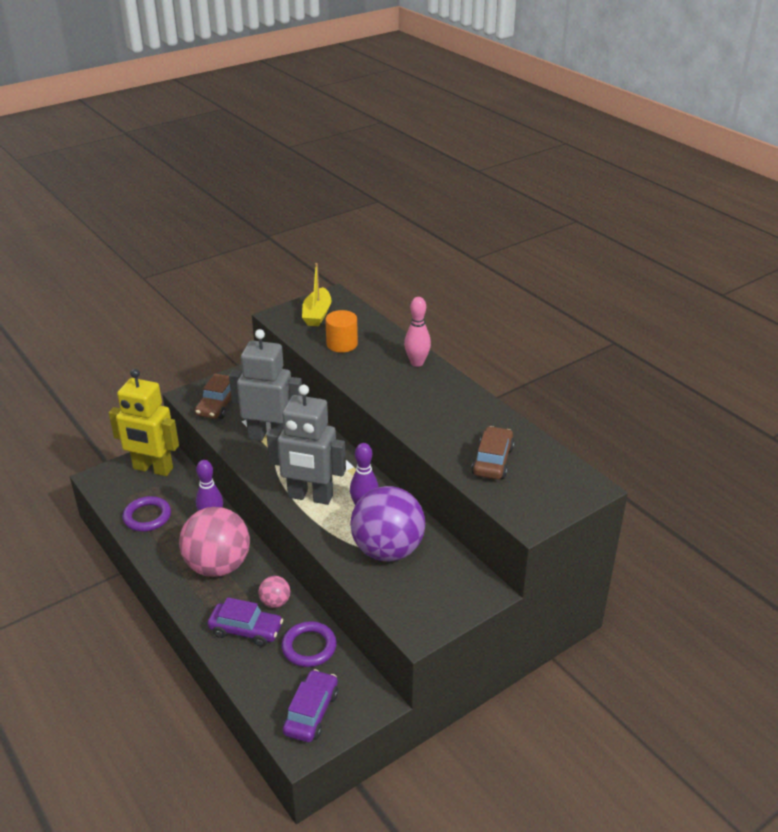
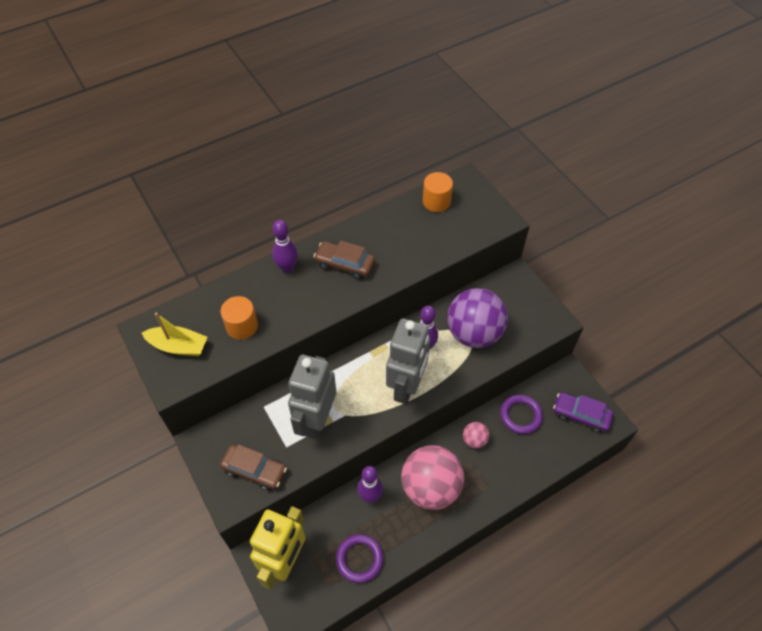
camera: 85 degrees left, 20 degrees up
purple car [208,597,283,647] -> none
pink bowling pin [404,297,431,367] -> purple bowling pin [272,220,298,273]
brown car [471,426,515,480] -> brown car moved to [313,241,375,280]
none -> orange cylinder [423,172,453,212]

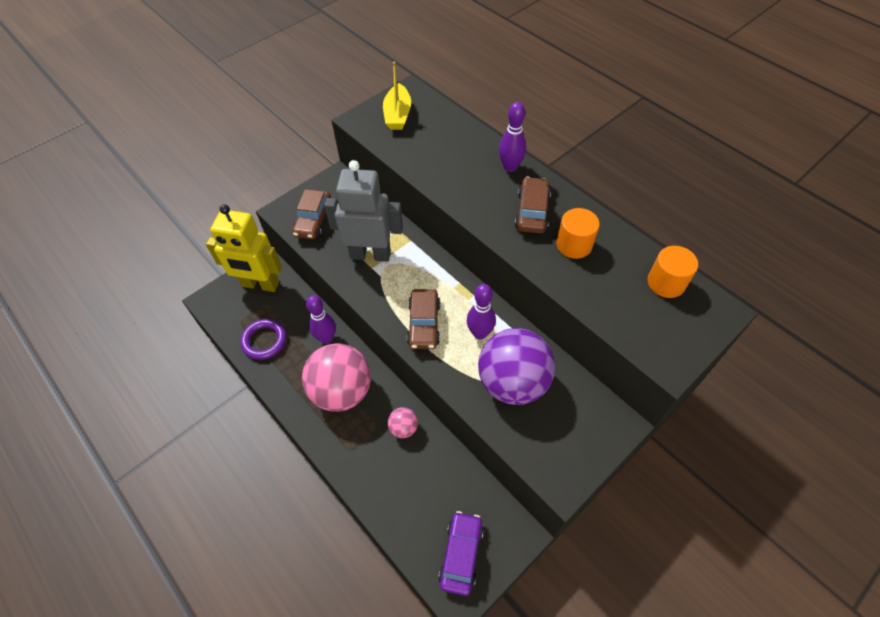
camera: 80 degrees right, 0 degrees up
orange cylinder [221,296,258,340] -> orange cylinder moved to [556,208,600,259]
grey robot [386,318,430,404] -> brown car [407,289,440,349]
purple ring [500,395,543,434] -> none

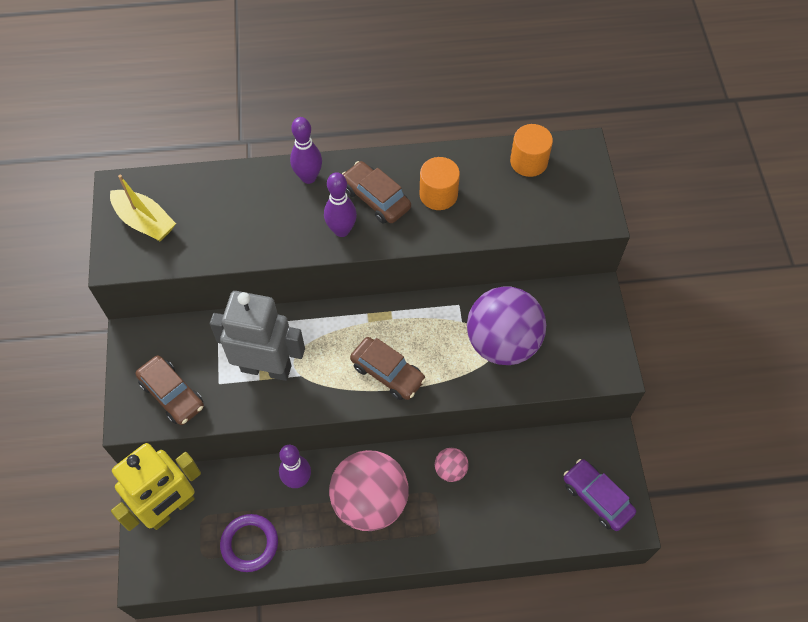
camera: 55 degrees left, 5 degrees up
grey robot [324,160,403,262] -> grey robot turned 60 degrees clockwise [210,291,305,381]
purple bowling pin [467,284,496,339] -> purple bowling pin moved to [324,172,357,237]

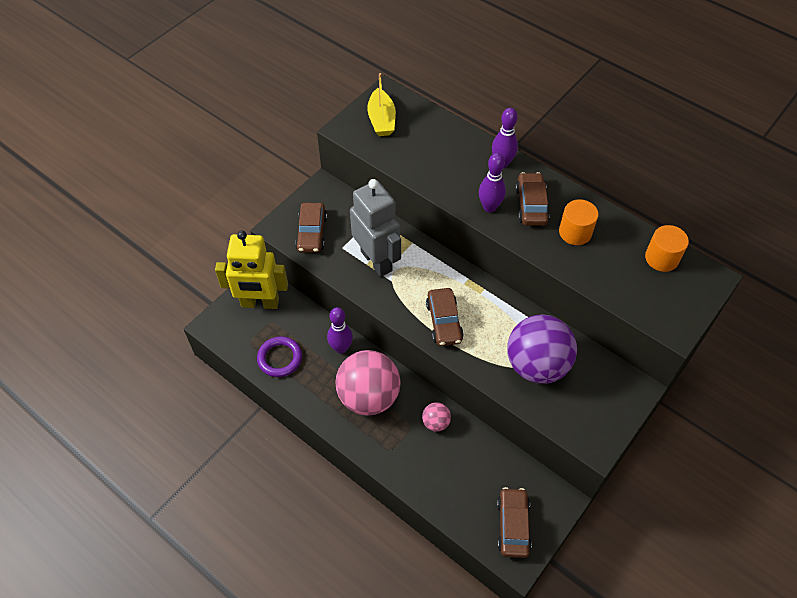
camera: 45 degrees right, 5 degrees down
purple car [564,459,636,531] -> brown car [497,487,532,558]

